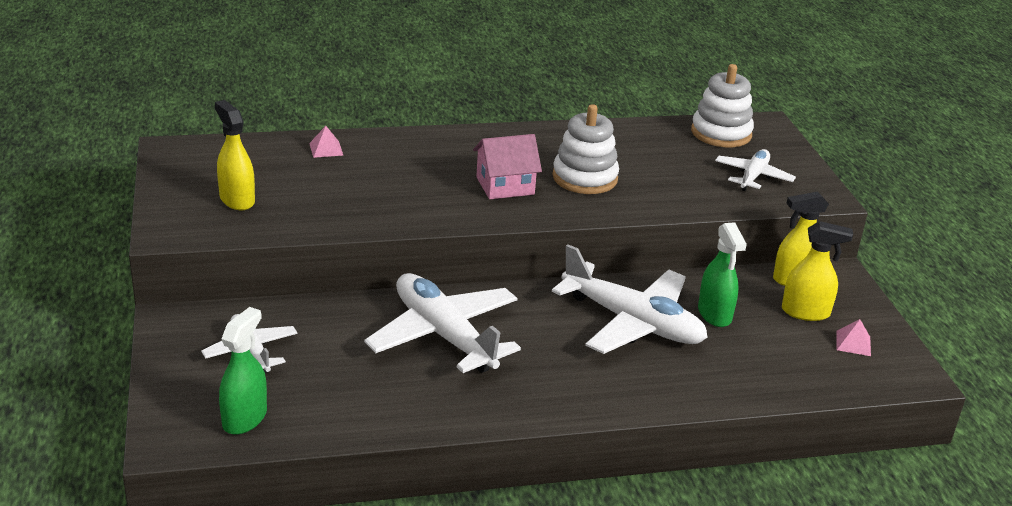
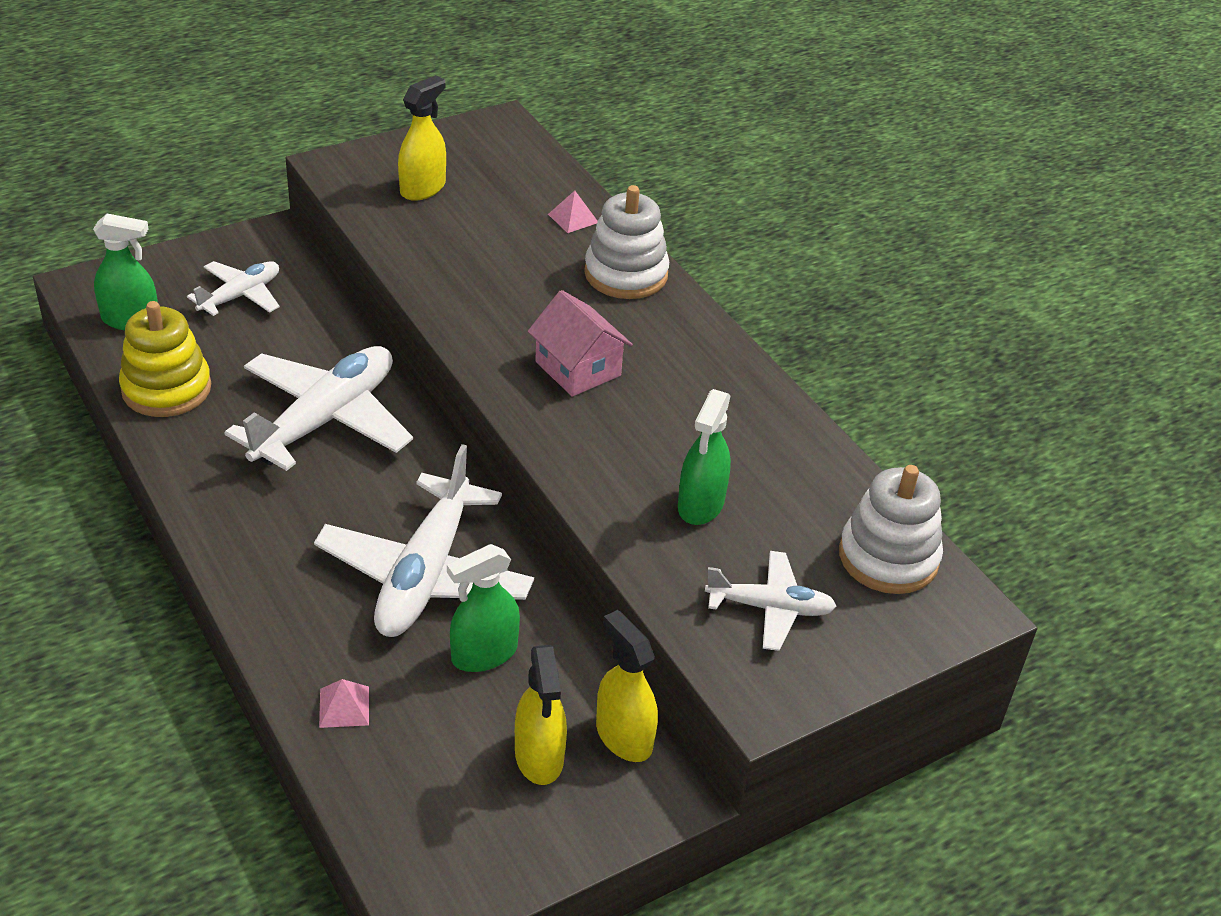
camera: 70 degrees right, 10 degrees up
white stacking toy [552,104,619,194] -> white stacking toy moved to [584,185,669,299]
pink pyramid [837,319,871,356] -> pink pyramid moved to [319,679,369,728]
none -> yellow stacking toy [119,301,211,417]
none -> green spray bottle [678,389,731,525]

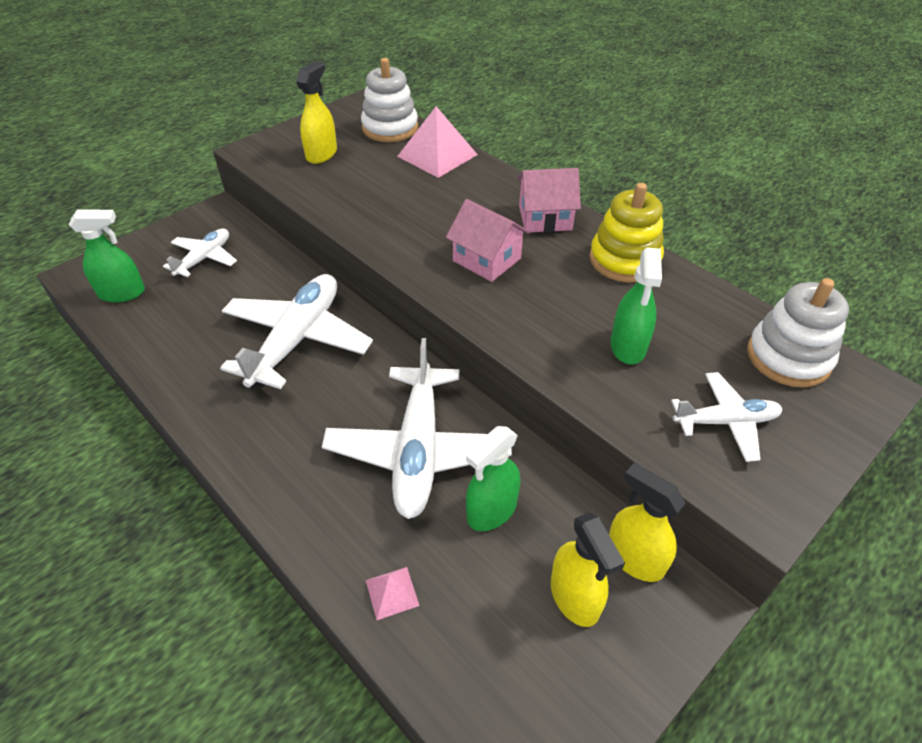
camera: 10 degrees left, 5 degrees up
yellow stacking toy [119,301,211,417] -> yellow stacking toy moved to [589,183,664,282]
pink pyramid [548,191,598,233] -> pink pyramid [397,106,478,178], size x2.10
white stacking toy [584,185,669,299] -> white stacking toy moved to [361,58,418,142]
none -> pink house [517,168,581,232]

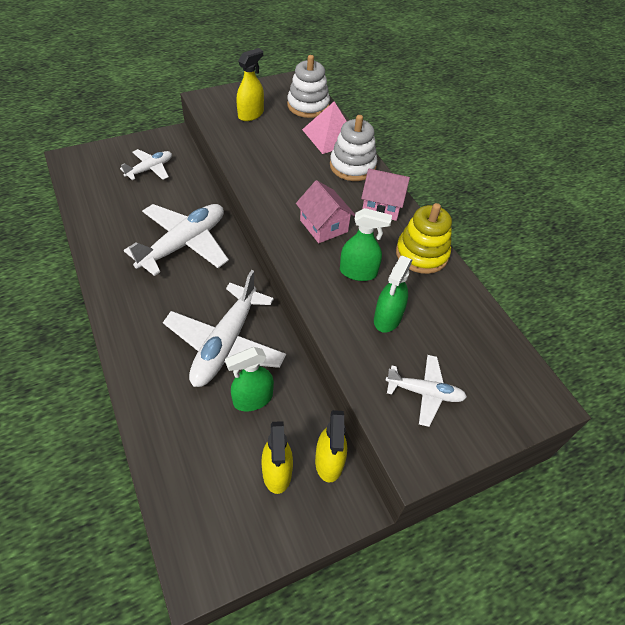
camera: 15 degrees right, 5 degrees up
green spray bottle [69,209,145,303] -> green spray bottle moved to [340,208,392,281]
pink pyramid [366,567,419,620] -> none
yellow spray bottle [609,463,686,582] -> yellow spray bottle turned 150 degrees counterclockwise [315,410,347,482]
white stacking toy [747,278,849,387] -> white stacking toy moved to [330,115,377,181]

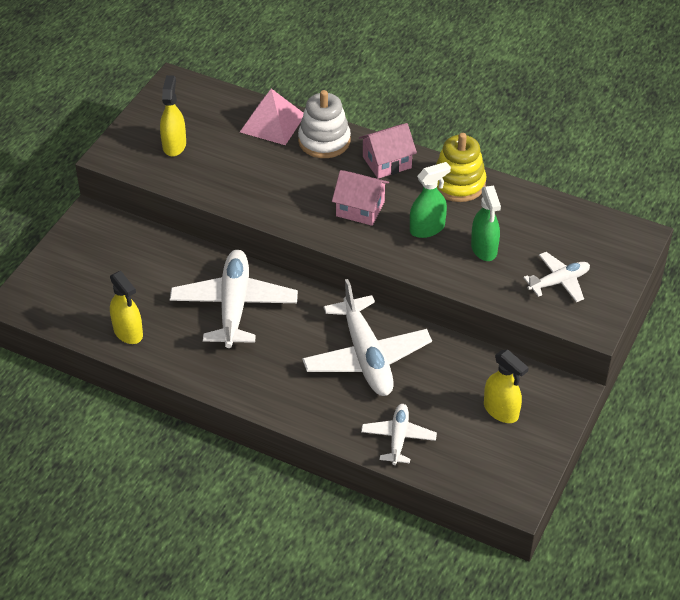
camera: 35 degrees left, 5 degrees down
white plane [120,149,172,180] -> white plane moved to [361,404,437,465]
green spray bottle [225,347,274,411] -> none
white stacking toy [287,55,330,118] -> none
yellow spray bottle [315,410,347,482] -> yellow spray bottle moved to [110,271,143,344]

